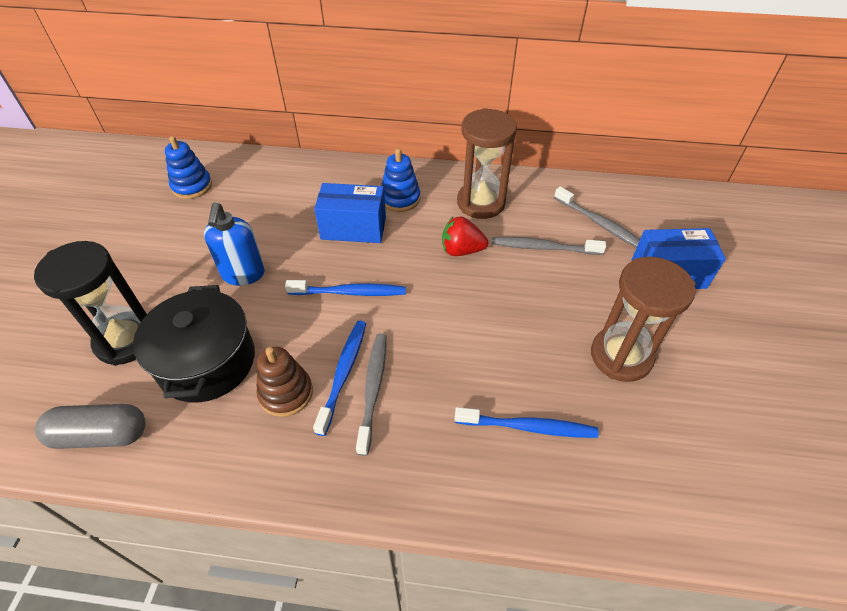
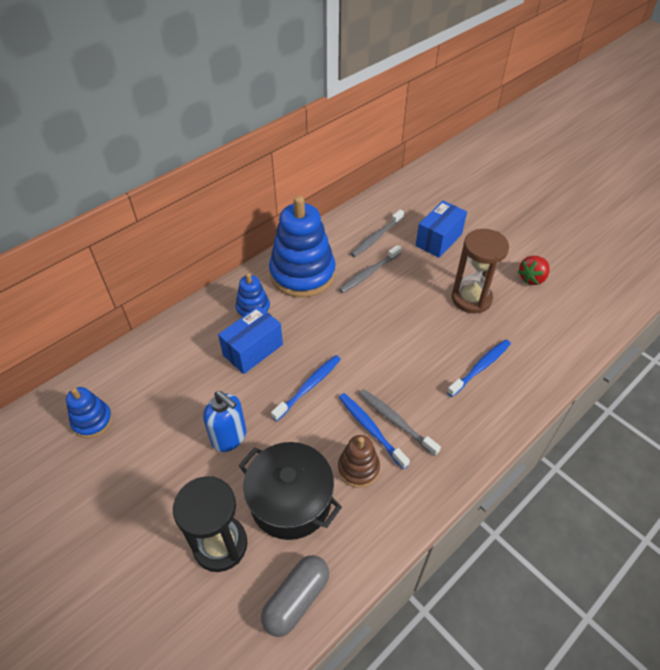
camera: 50 degrees left, 0 degrees up
red strawberry [442,216,488,256] -> red strawberry moved to [518,256,549,285]
brown hourglass [457,108,517,219] -> blue stacking toy [269,196,335,298]
grey toothbrush [554,187,640,248] -> grey toothbrush turned 135 degrees clockwise [351,210,404,257]

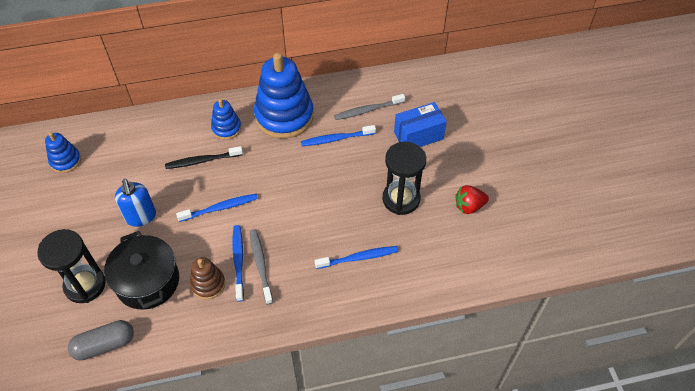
camera: 30 degrees right, 5 degrees up
blue box [218,306,283,374] -> black toothbrush [165,146,243,169]
grey toothbrush [339,245,402,293] -> blue toothbrush [301,125,376,146]
brown hourglass [452,229,509,313] -> black hourglass [382,142,426,215]

